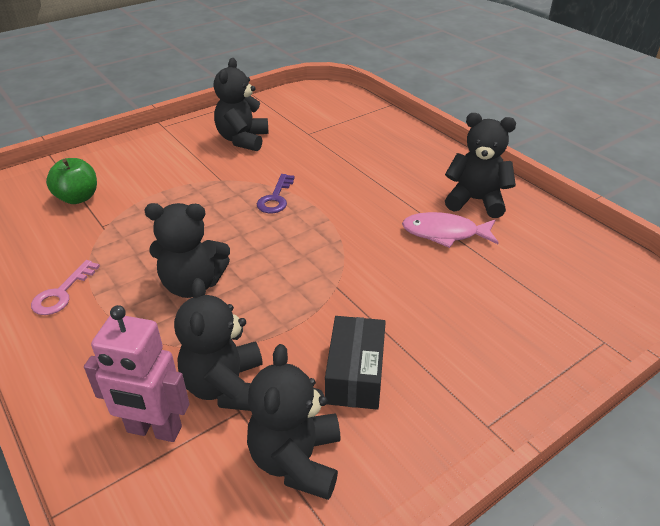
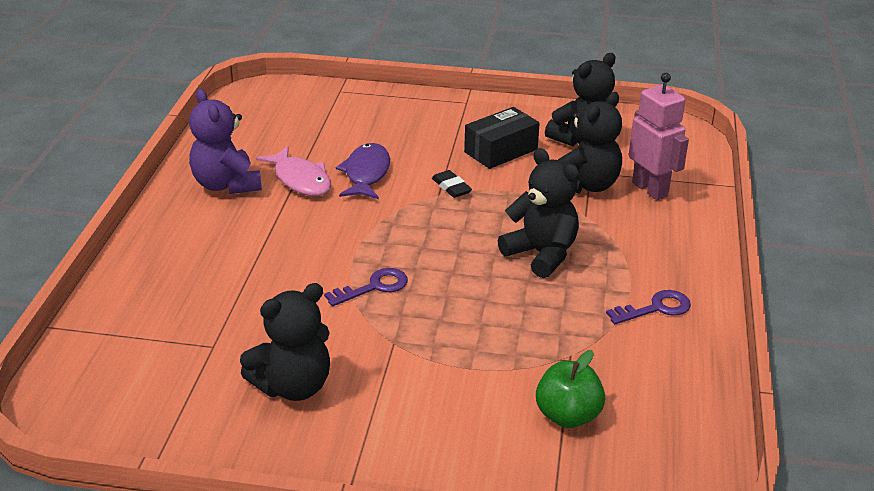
camera: 135 degrees left, 5 degrees down
pink key [31,260,100,315] -> purple key [606,290,691,324]
black teddy bear [445,113,516,218] -> purple teddy bear [189,89,262,194]
none -> purple fish [336,143,390,199]
none -> black eraser [432,170,472,198]

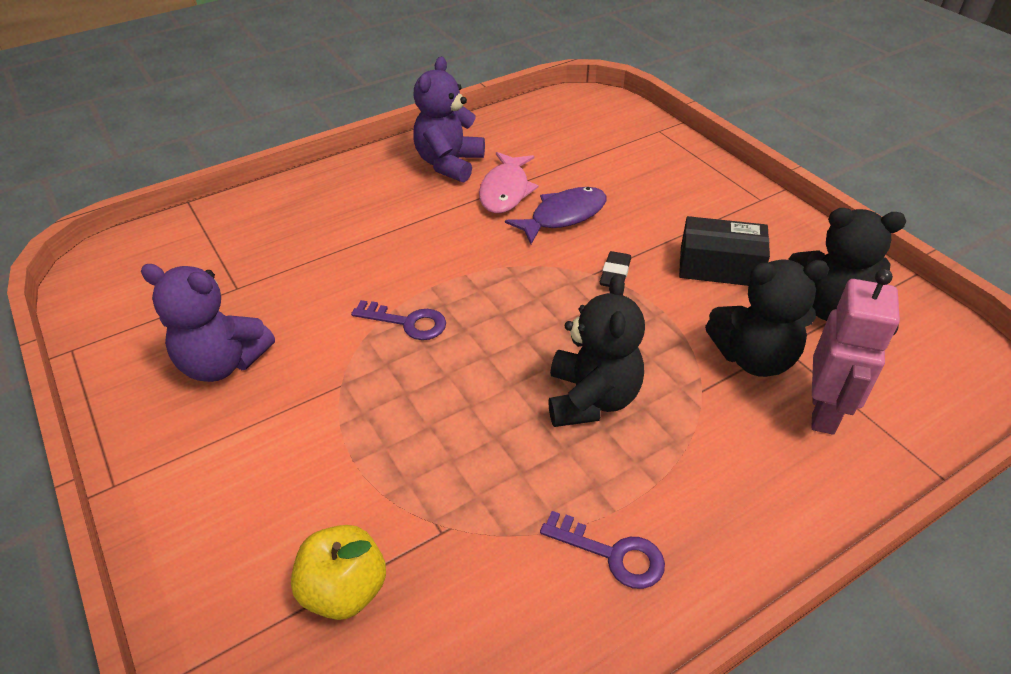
camera: 50 degrees right, 10 degrees up
black teddy bear [240,283,330,401] -> purple teddy bear [141,264,275,382]
green apple [536,350,605,428] -> yellow apple [291,525,386,620]

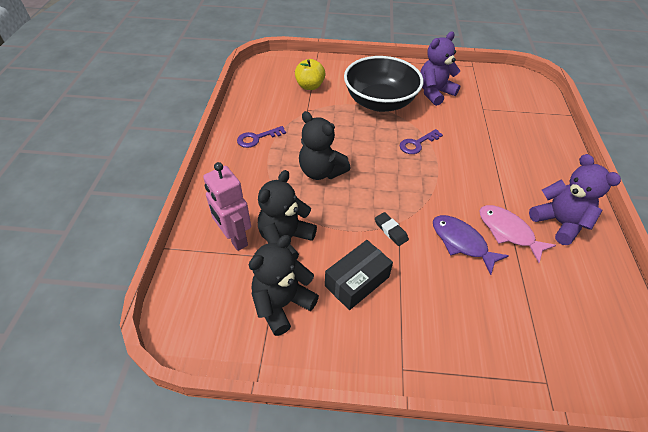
camera: 125 degrees right, 5 degrees up
purple fish [505,187,607,244] -> purple fish turned 135 degrees clockwise [433,215,509,275]
none -> black bowl [344,56,423,112]

